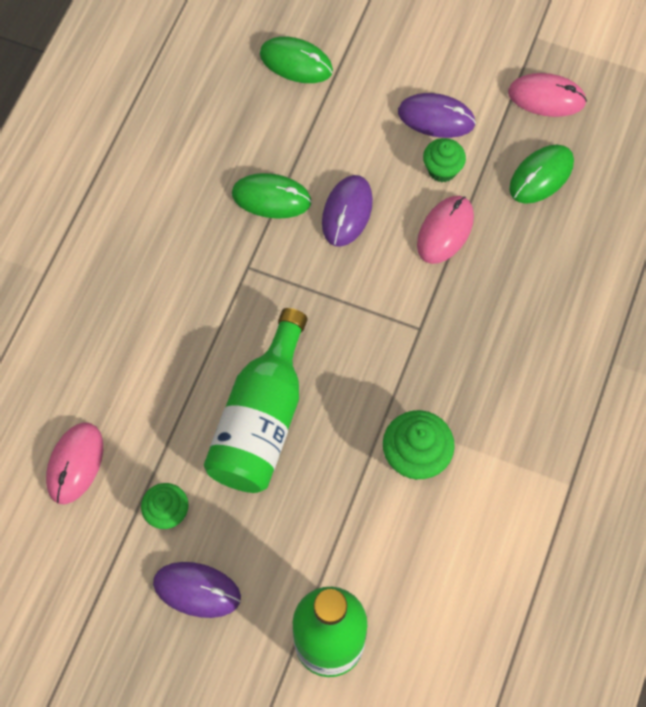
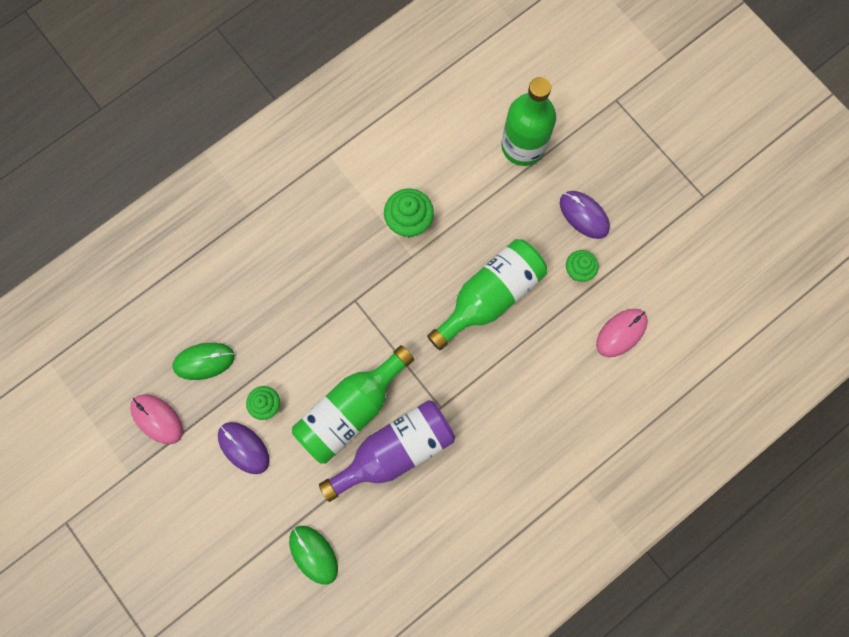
camera: 150 degrees left, 10 degrees up
green mouse [232,173,312,219] -> purple bottle [319,400,455,502]
purple mouse [322,175,373,247] -> green bottle [292,345,414,463]
pink mouse [417,196,474,264] -> none

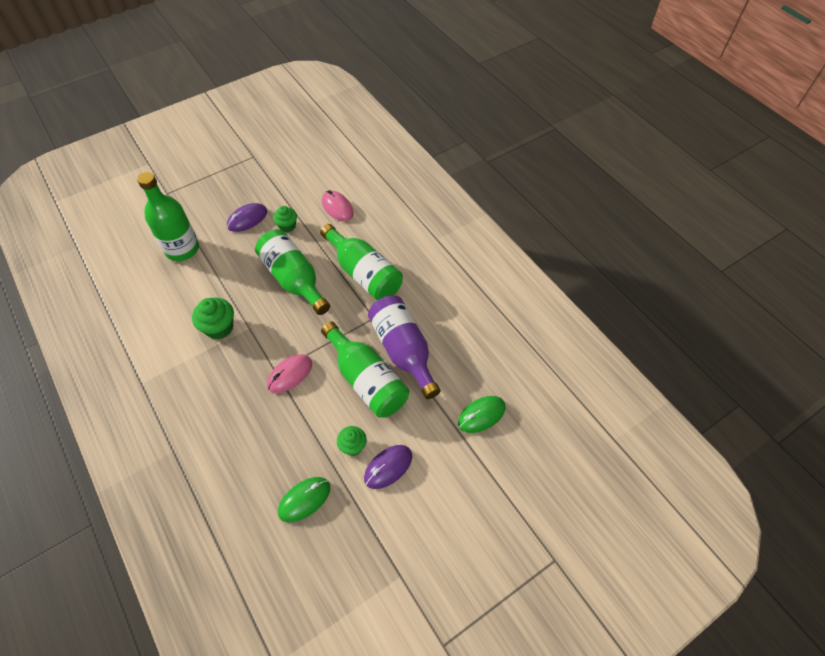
camera: 85 degrees left, 20 degrees down
pink mouse [130,394,183,444] -> pink mouse moved to [267,354,312,393]
green mouse [172,343,235,380] -> green mouse turned 60 degrees clockwise [278,477,330,522]
none -> green bottle [320,224,403,300]

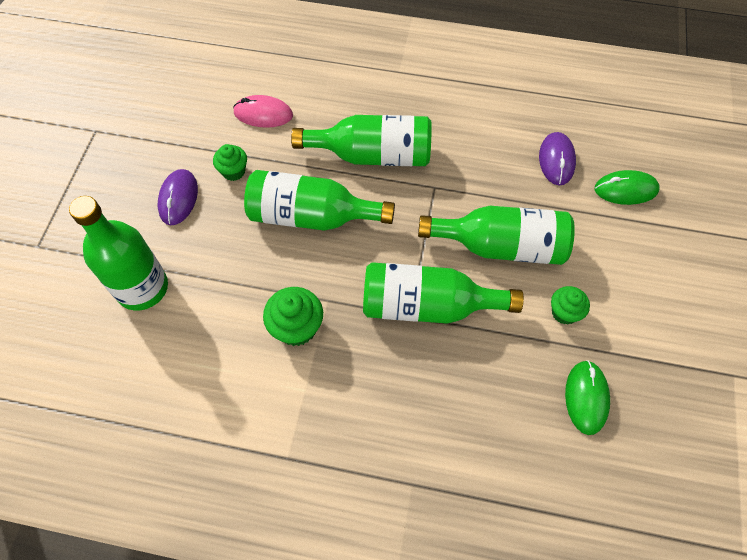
camera: 45 degrees left, 5 degrees up
pink mouse [267,354,312,393] -> green bottle [363,262,524,324]
purple mouse [364,445,412,489] -> purple mouse moved to [539,132,576,185]
purple bottle [368,295,441,399] -> none
green mouse [458,396,505,433] -> green mouse turned 75 degrees clockwise [595,170,660,205]

